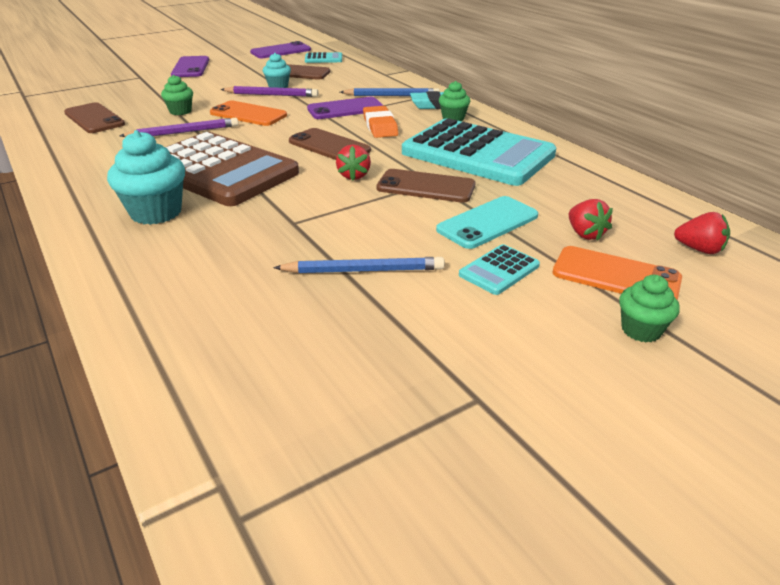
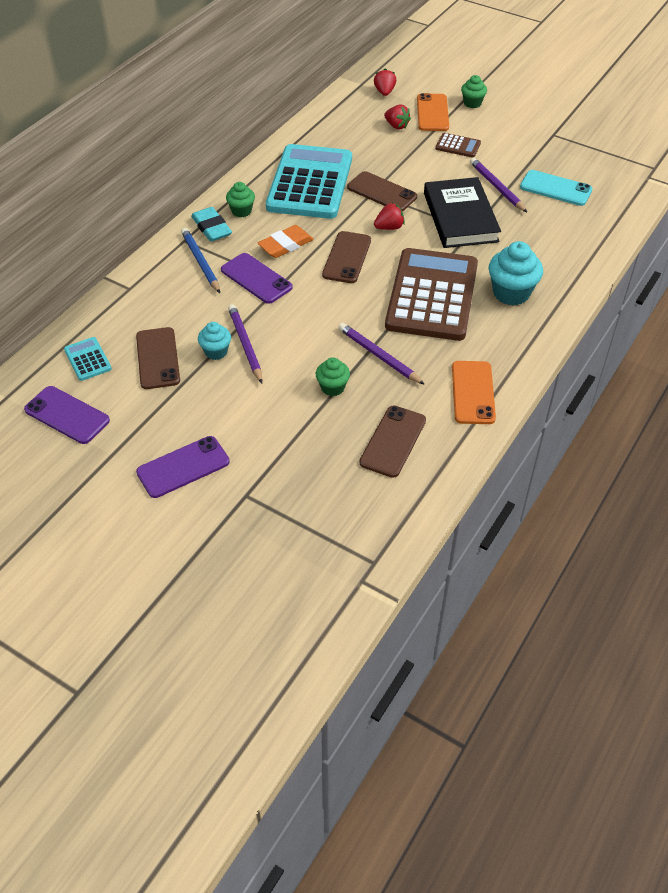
camera: 115 degrees left, 15 degrees up
orange phone [210,101,287,126] -> orange phone moved to [452,361,496,424]
blue pencil [273,257,445,273] -> purple pencil [470,157,527,212]
brown phone [377,169,476,203] -> brown phone turned 45 degrees counterclockwise [347,171,417,211]
turquoise phone [436,196,538,249] -> turquoise phone moved to [520,170,593,206]
turquoise calculator [459,244,540,295] -> brown calculator [436,133,481,157]
red strawberry [569,199,613,241] -> red strawberry turned 90 degrees clockwise [384,105,411,130]
none -> black book [424,177,501,248]

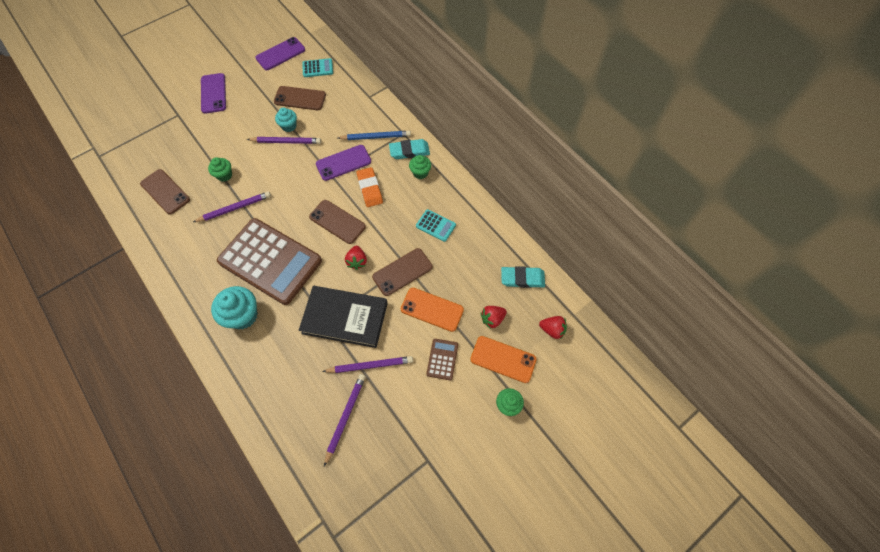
camera: 110 degrees right, 15 degrees up
turquoise calculator [266,144,352,219] -> turquoise calculator [416,209,456,242], size x0.40
brown calculator [436,133,481,157] -> brown calculator turned 150 degrees clockwise [426,339,458,380]
orange phone [452,361,496,424] -> orange phone moved to [400,288,464,332]
turquoise phone [520,170,593,206] -> purple pencil [324,374,366,466]
none -> turquoise eraser [501,266,545,288]

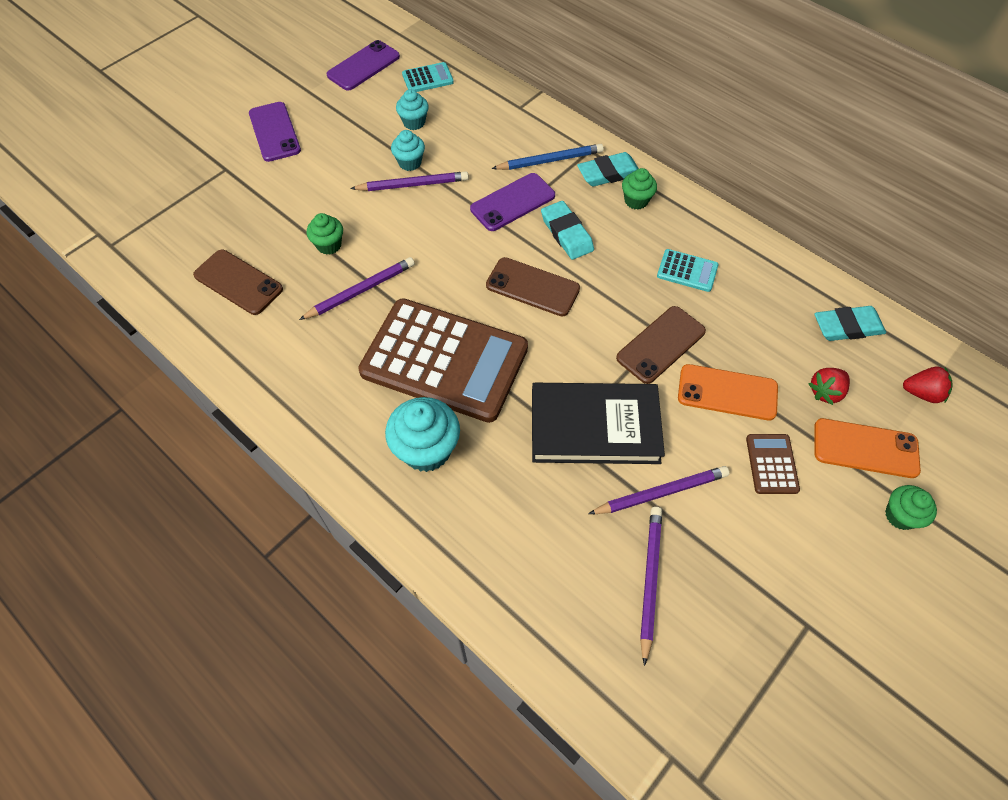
camera: 10 degrees left, 5 degrees down
brown phone [274,86,326,110] -> turquoise cupcake [396,89,429,130]
red strawberry [345,246,367,270] -> none
orange eraser [356,167,383,207] -> turquoise eraser [541,201,594,260]

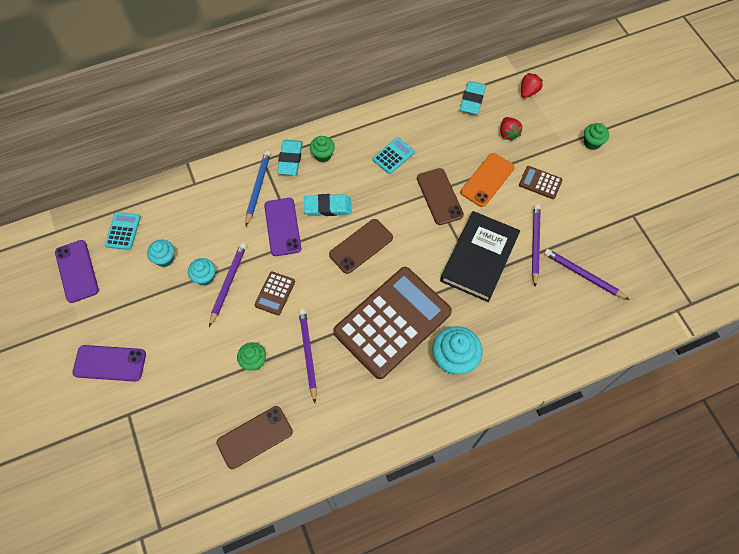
camera: 65 degrees left, 5 degrees up
orange phone [814,418,921,478] -> none
none -> brown calculator [255,272,295,315]

